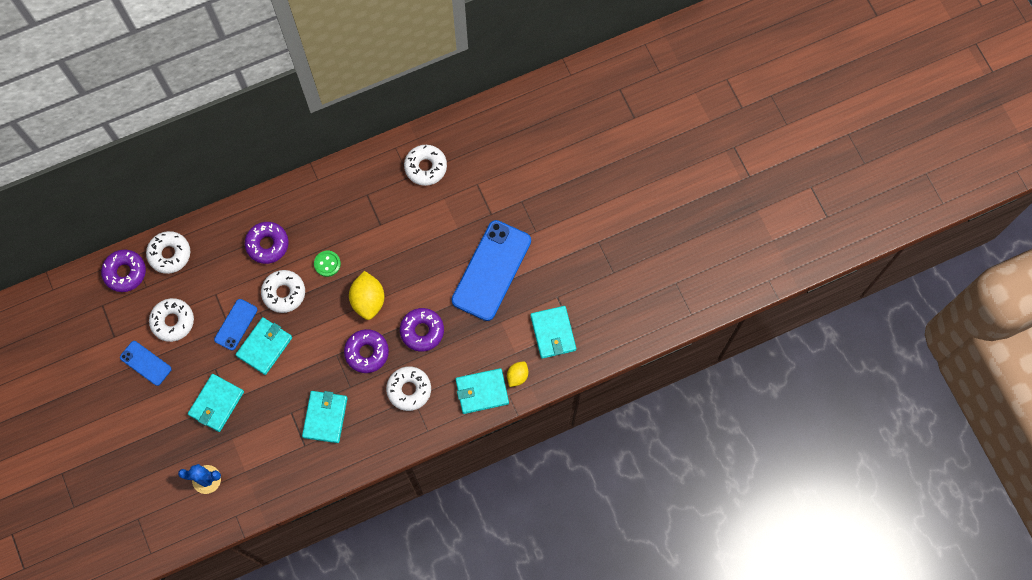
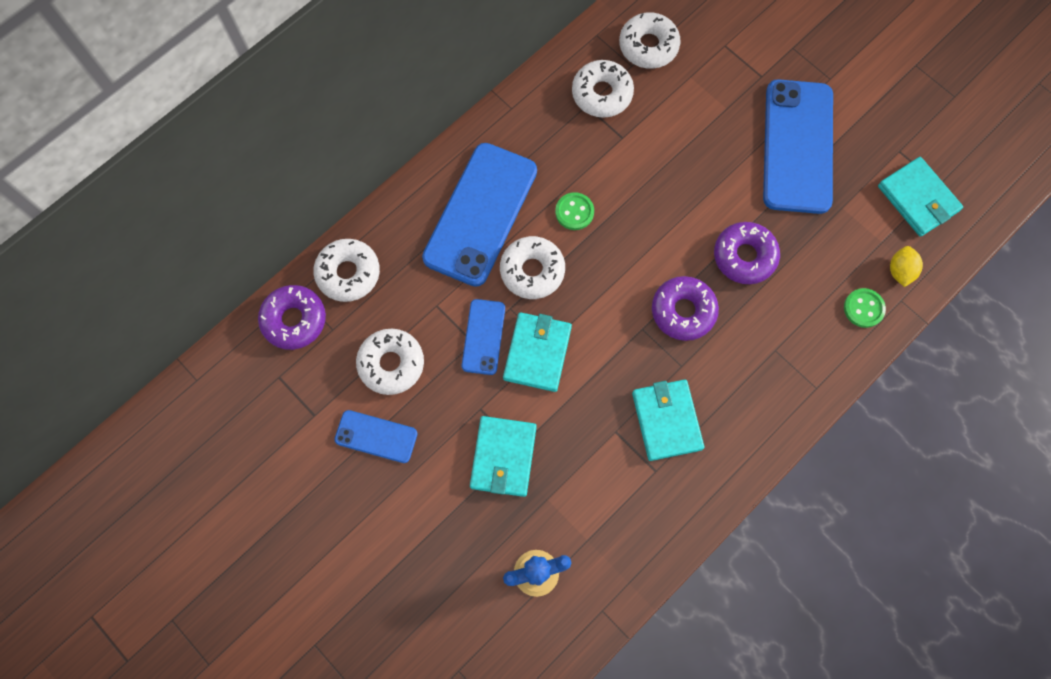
camera: 20 degrees left, 0 degrees up
purple donut [245,222,289,264] -> blue phone [422,143,537,287]
yellow lemon [349,271,385,320] -> none
white donut [386,366,431,411] -> white donut moved to [572,60,634,118]
turquoise wallet [455,368,509,414] -> green button [844,288,886,328]

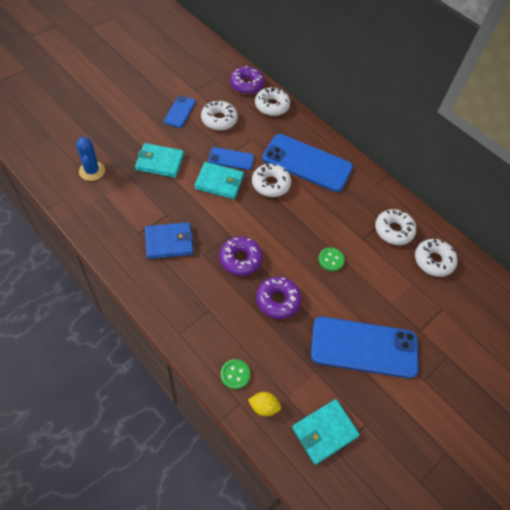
camera: 85 degrees right, 15 degrees down
green button [555,192,594,230] -> green button moved to [318,247,345,271]
turquoise wallet [632,380,704,461] -> blue wallet [145,222,193,259]

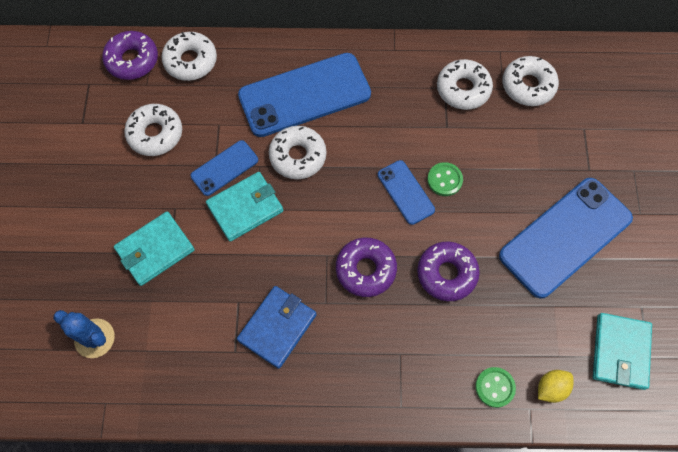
camera: 40 degrees left, 10 degrees up
blue phone [164,95,196,128] -> blue phone moved to [378,160,435,225]

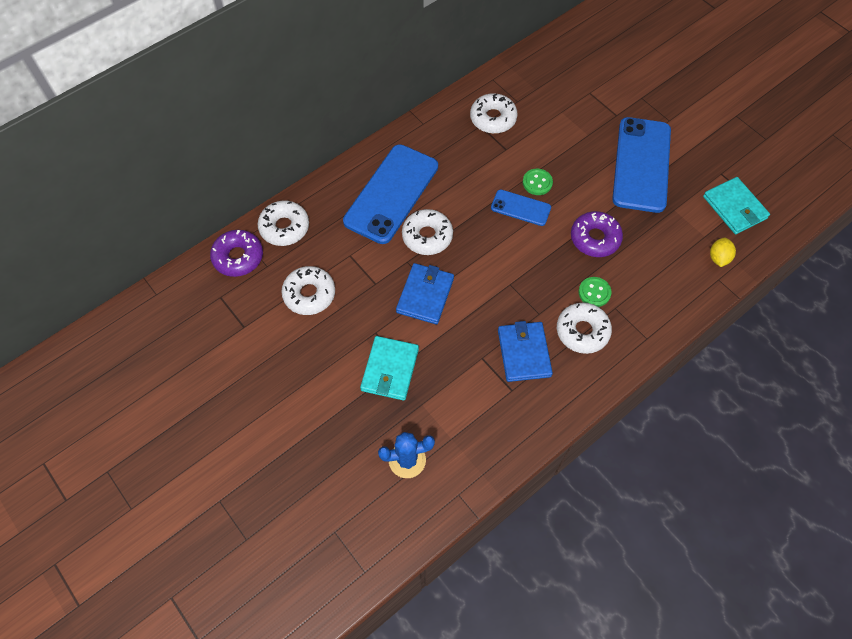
camera: 40 degrees left, 5 degrees down
blue phone [191,140,258,196] -> none
turquoise wallet [206,172,283,242] -> blue wallet [396,263,454,325]
purple donut [336,238,397,297] -> none
green button [475,367,516,408] -> green button moved to [578,277,612,307]
white donut [502,56,559,106] -> white donut moved to [557,302,612,354]

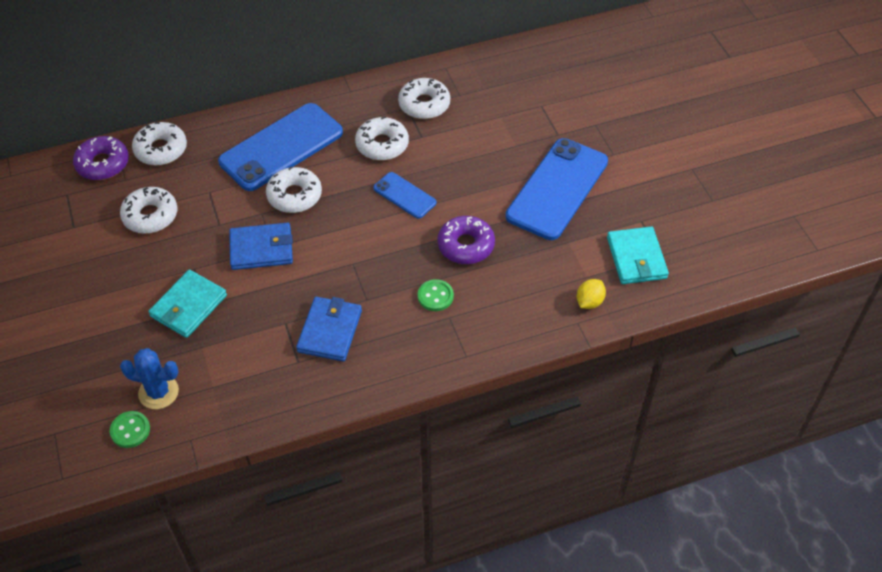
camera: 20 degrees right, 10 degrees down
blue wallet [396,263,454,325] -> blue wallet turned 45 degrees clockwise [229,223,293,270]
green button [523,169,553,195] -> green button moved to [109,411,150,448]
white donut [557,302,612,354] -> white donut moved to [355,116,409,160]

